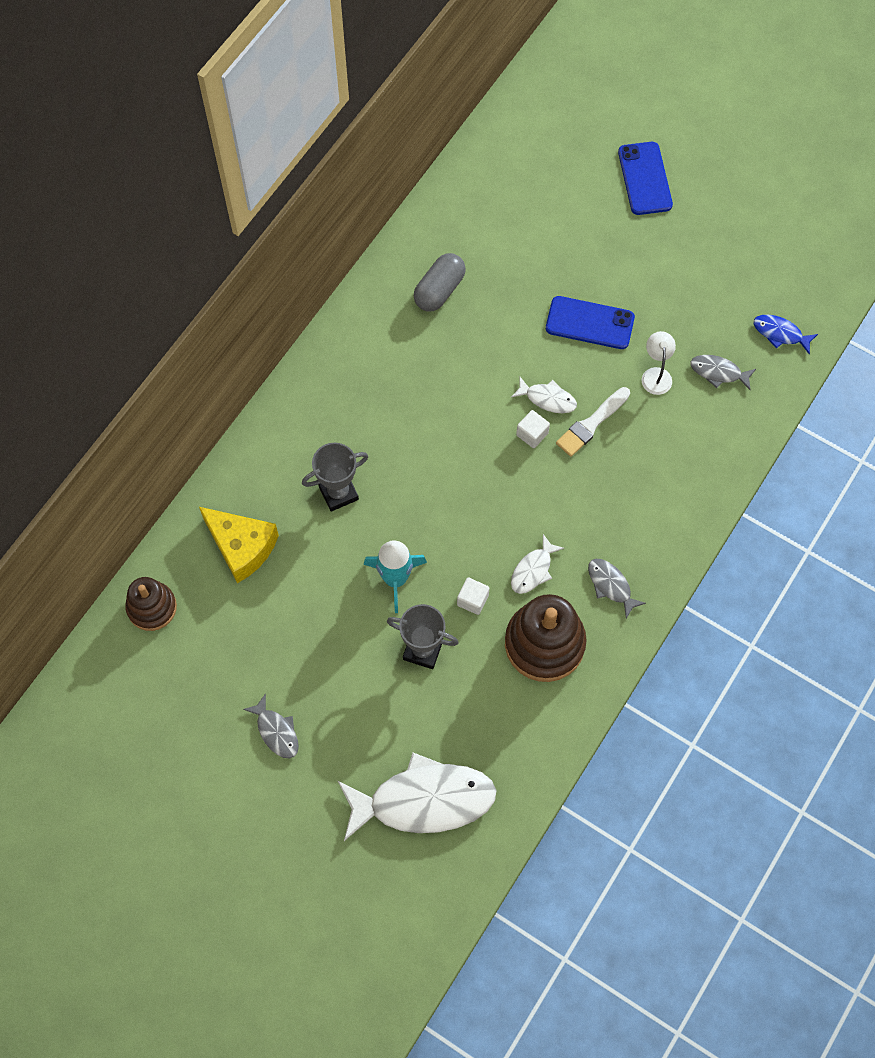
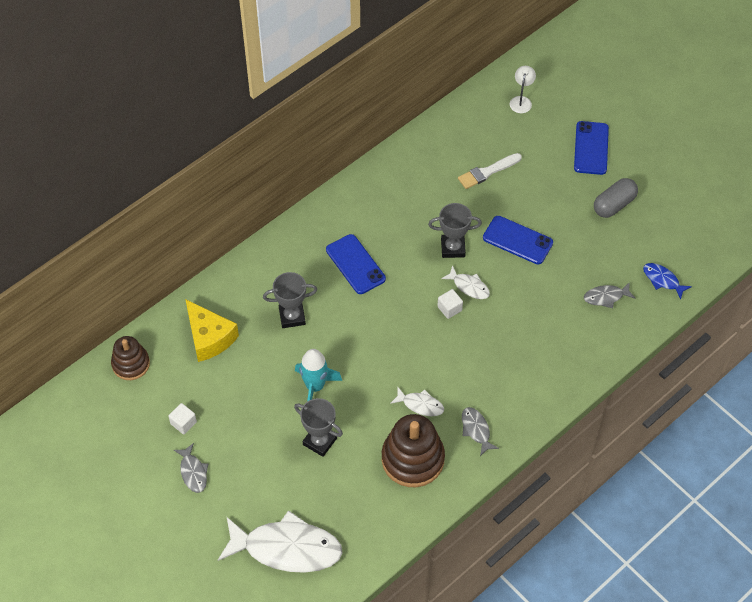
camera: 15 degrees right, 10 degrees down
grey capsule [414,253,466,311] -> grey capsule moved to [594,178,638,218]
white cube [457,577,490,615] -> white cube moved to [168,403,197,434]
white fish [511,534,564,594] -> white fish turned 120 degrees counterclockwise [390,387,444,416]
white brush [556,387,630,457] -> white brush moved to [458,153,522,189]
white lamp [642,331,676,395] -> white lamp moved to [510,66,536,113]
grey fish [691,355,756,390] -> grey fish turned 45 degrees counterclockwise [584,282,636,308]
none -> blue phone [326,234,386,294]
none -> grey trophy [428,203,482,258]

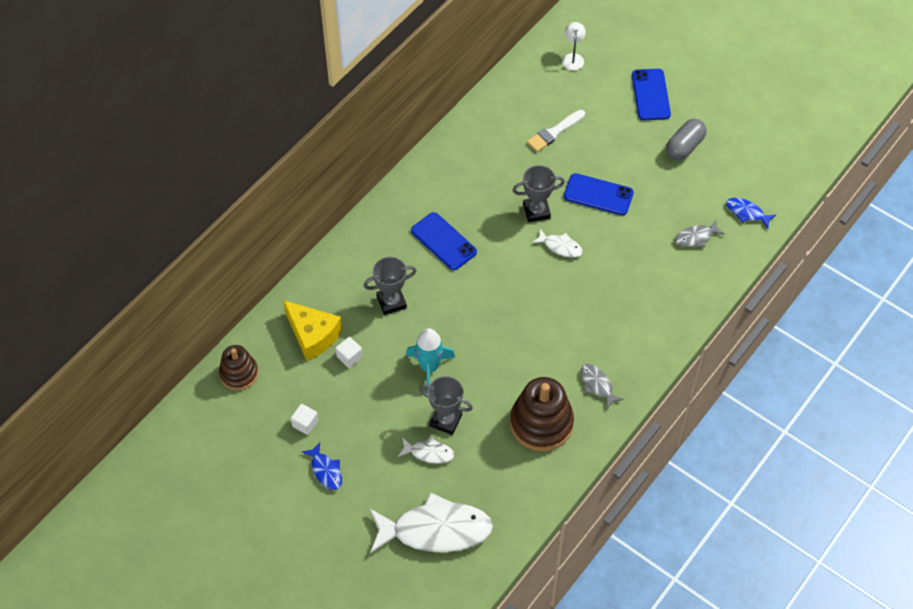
camera: 10 degrees left, 0 degrees up
grey fish [174,443,208,493] -> blue fish [302,442,342,490]
white fish [390,387,444,416] -> white fish moved to [398,436,454,464]
white cube [437,289,463,319] -> white cube moved to [336,337,363,368]

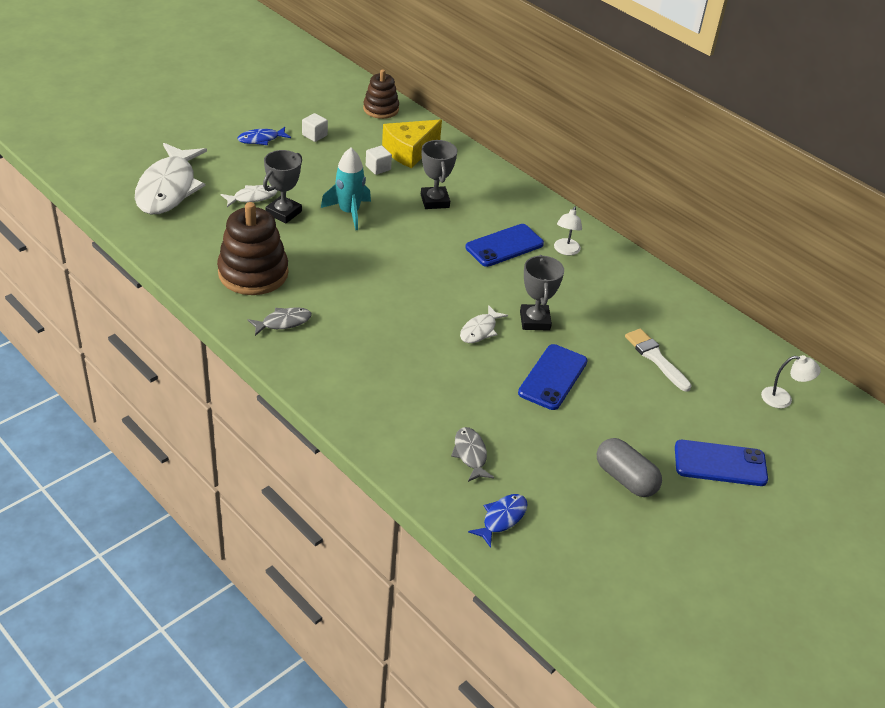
camera: 95 degrees right, 15 degrees down
white fish [398,436,454,464] -> white fish turned 135 degrees counterclockwise [221,185,278,207]
none -> white lamp [554,207,582,255]

